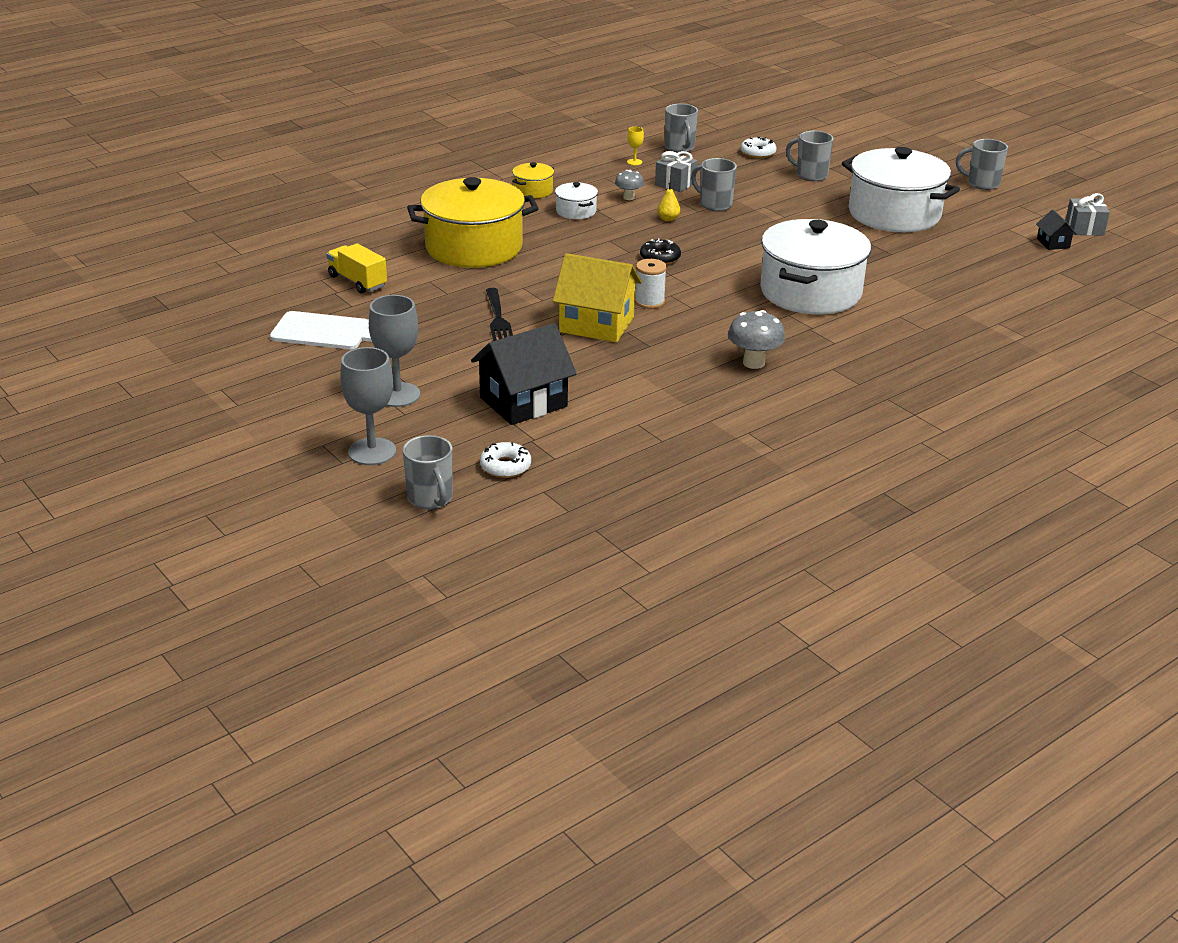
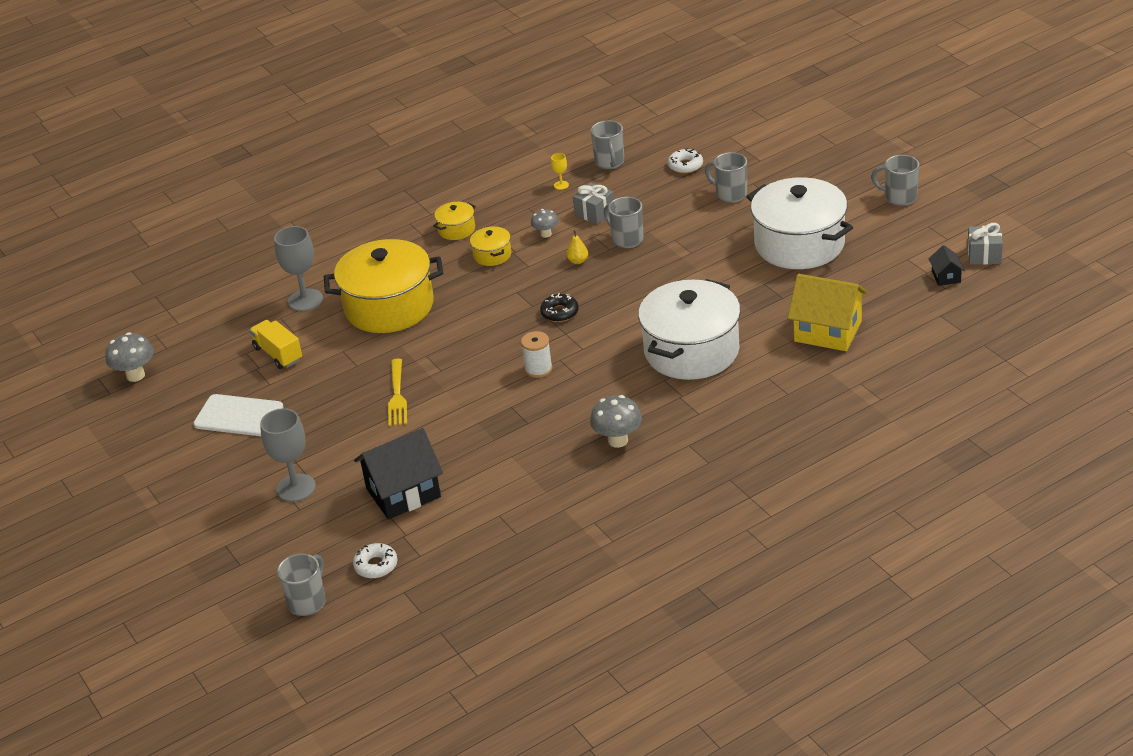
camera: 10 degrees right, 5 degrees up
grey goblet [340,347,396,465] -> grey goblet moved to [274,226,323,311]
grey mug [403,435,453,509] -> grey mug turned 135 degrees counterclockwise [277,554,326,616]
black fork [486,288,513,341] -> yellow fork [388,358,407,426]
yellow house [553,253,642,342] -> yellow house moved to [788,274,868,351]
white pot [555,182,598,219] -> yellow pot [470,226,511,266]
none -> grey mushroom [106,332,154,382]

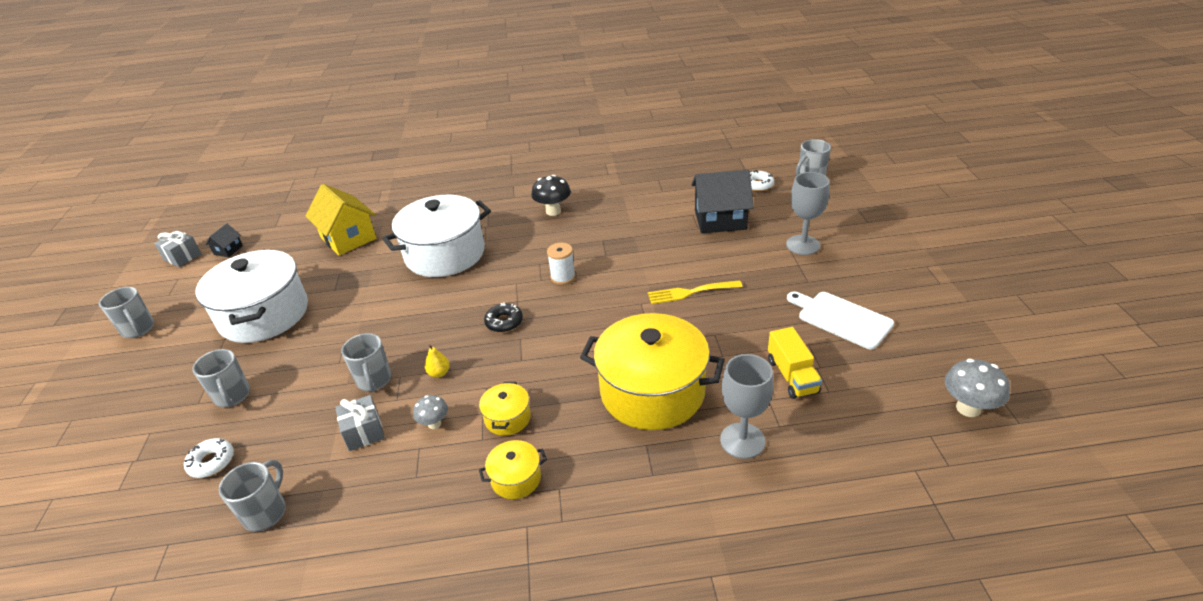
camera: 155 degrees left, 0 degrees up
yellow fork [388,358,407,426] -> yellow fork turned 120 degrees counterclockwise [648,280,742,304]
yellow goblet [551,153,569,190] -> none
grey mushroom [590,395,642,448] -> black mushroom [531,175,571,216]

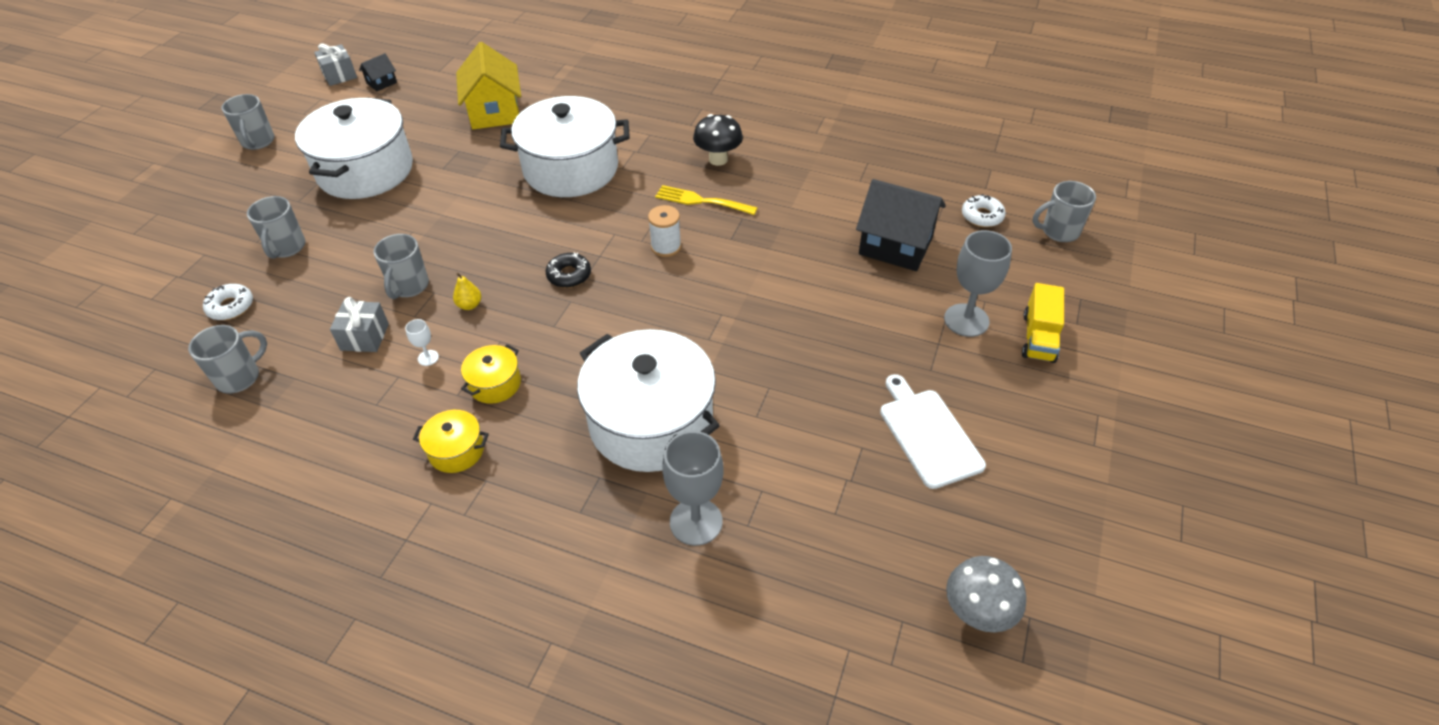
camera: 25 degrees right, 10 degrees up
grey mushroom [413,395,448,429] -> white goblet [405,319,439,366]
yellow pot [580,313,725,430] -> white pot [577,329,720,472]
yellow fork [648,280,742,304] -> yellow fork moved to [655,185,758,215]
yellow truck [768,327,822,399] -> yellow truck moved to [1022,283,1064,363]

